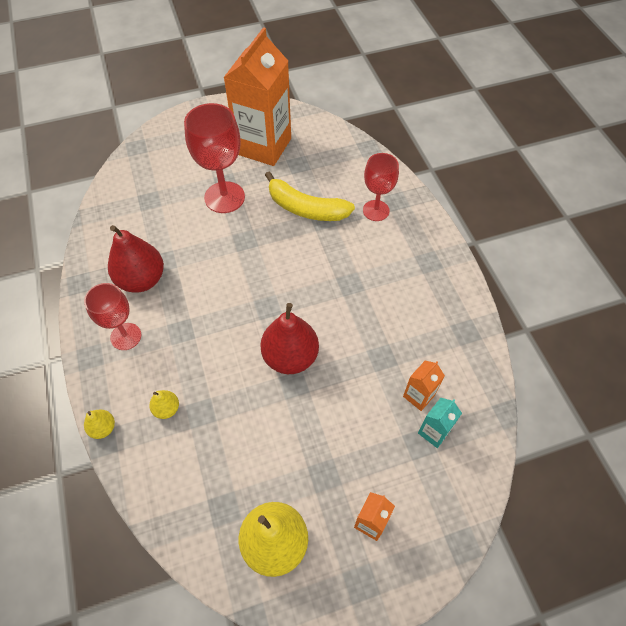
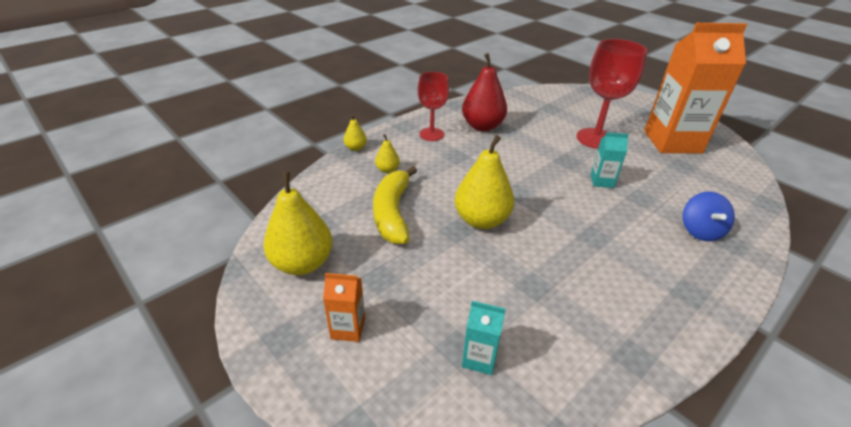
camera: 65 degrees right, 20 degrees down
red pear [260,303,319,374] -> yellow pear [454,135,514,229]
yellow banana [265,171,355,221] -> yellow banana moved to [373,166,417,244]
red goblet [363,153,399,221] -> blue spinning top [683,192,735,241]
orange carton [403,361,445,411] -> none
none -> turquoise carton [590,132,629,188]

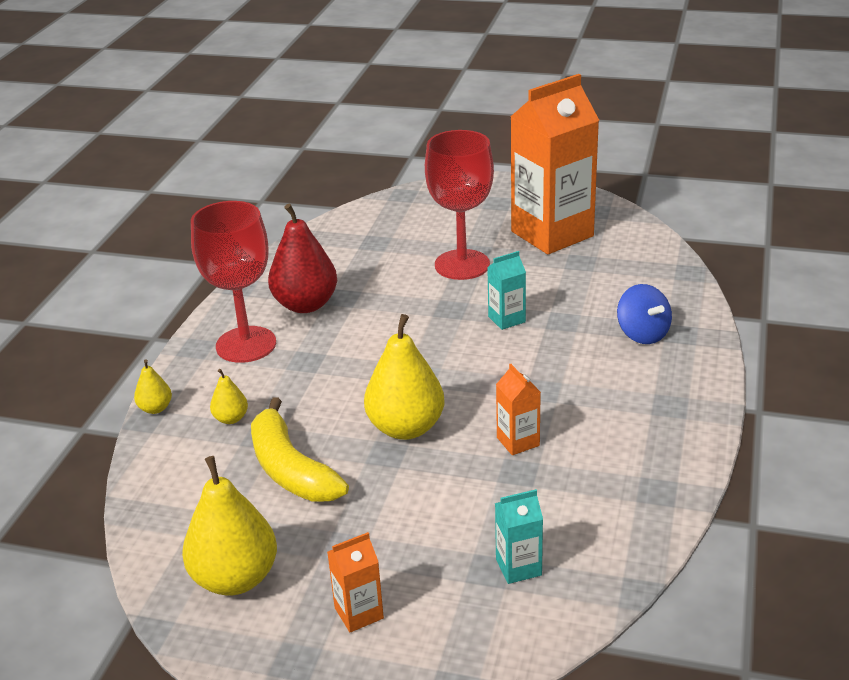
camera: 30 degrees left, 5 degrees down
red goblet [418,72,449,141] -> red goblet [191,201,276,363], size x1.54
none -> orange carton [496,364,541,455]

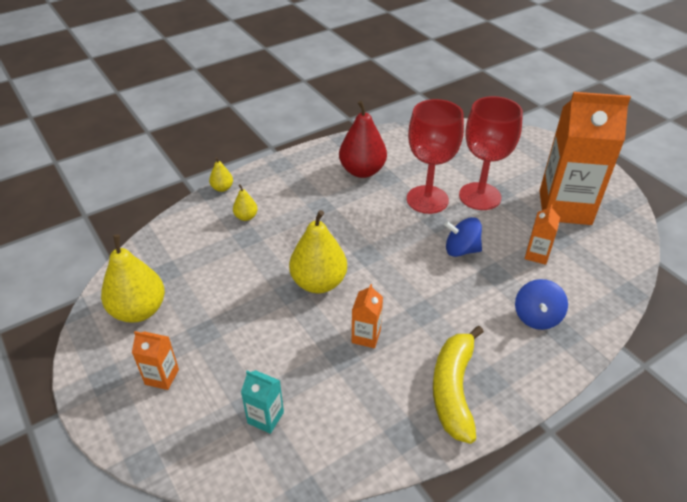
camera: 40 degrees right, 10 degrees up
red goblet [191,201,276,363] -> red goblet moved to [407,99,464,214]
yellow banana [251,397,349,502] -> yellow banana moved to [433,326,484,444]
turquoise carton [487,251,526,330] -> blue spinning top [444,217,482,257]
none -> orange carton [525,204,560,265]

